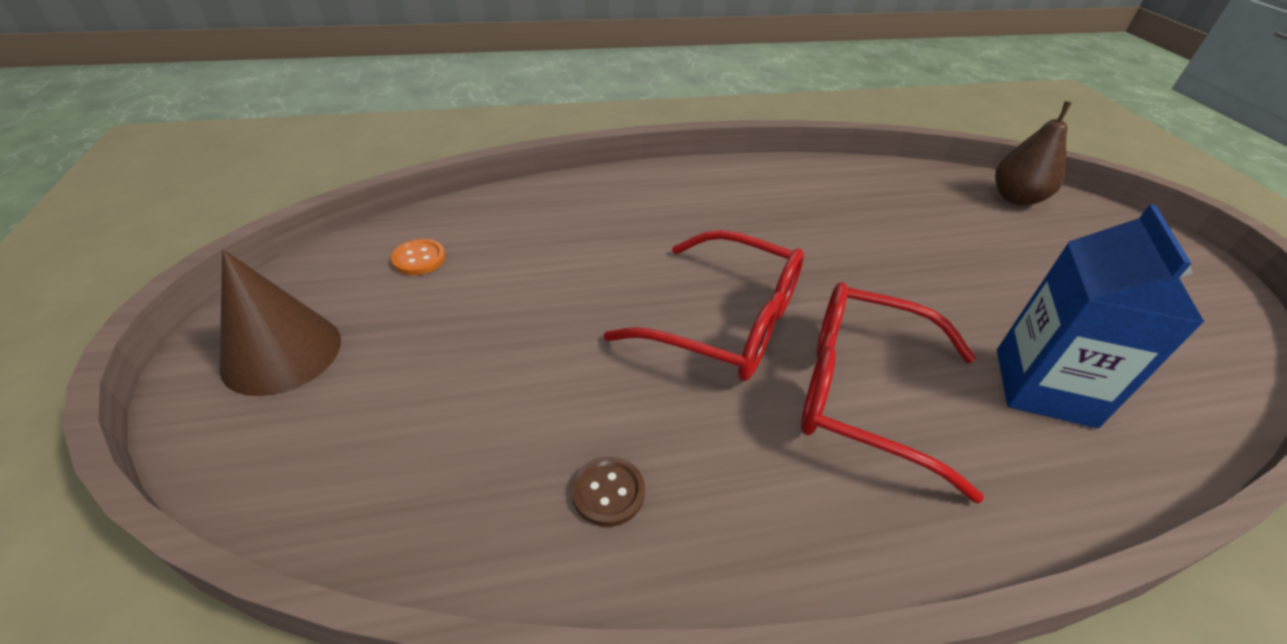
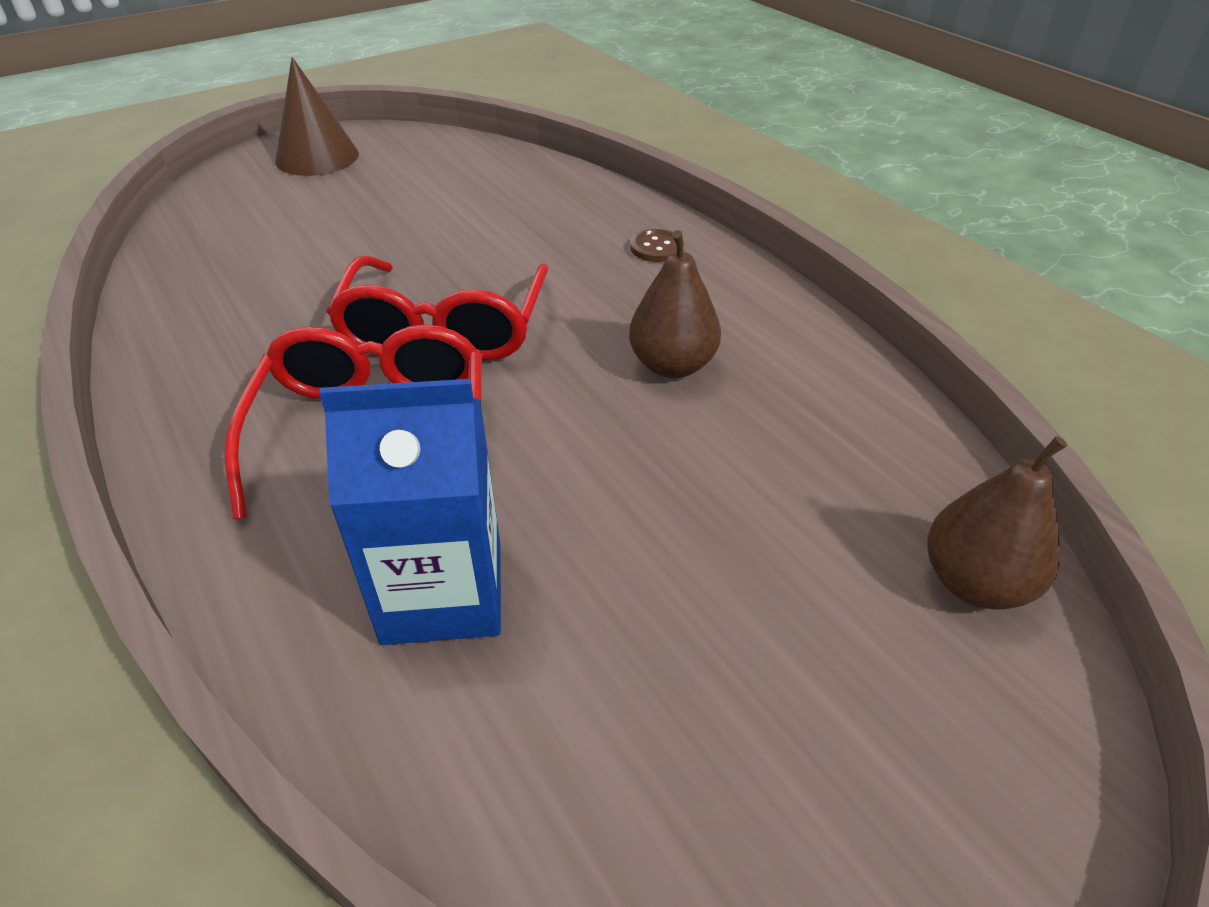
camera: 70 degrees right, 0 degrees up
orange button [391,239,446,275] -> none
brown button [572,456,645,527] -> brown button moved to [630,229,684,262]
none -> brown pear [629,230,721,378]

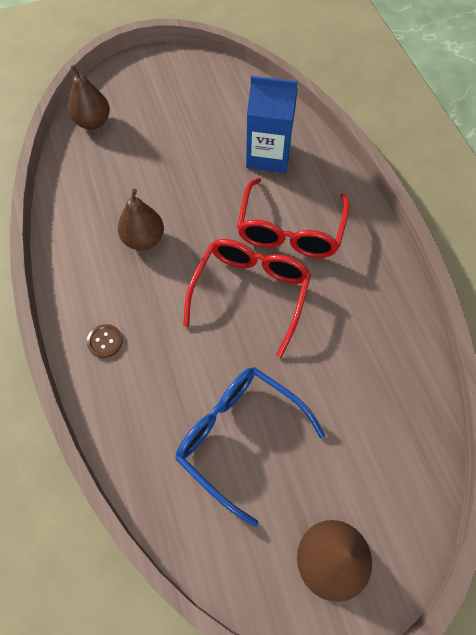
camera: 165 degrees left, 20 degrees up
none -> blue glasses [175,367,325,527]

